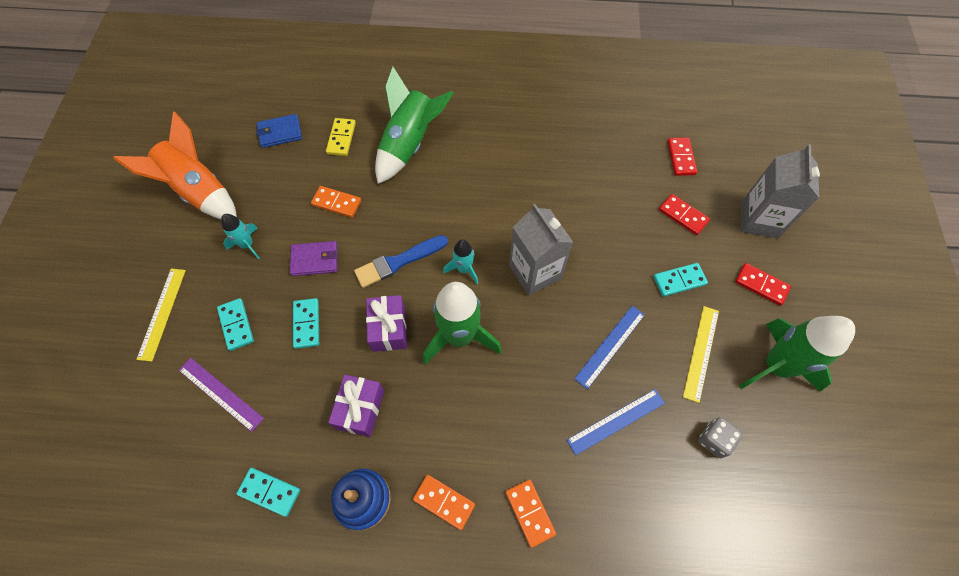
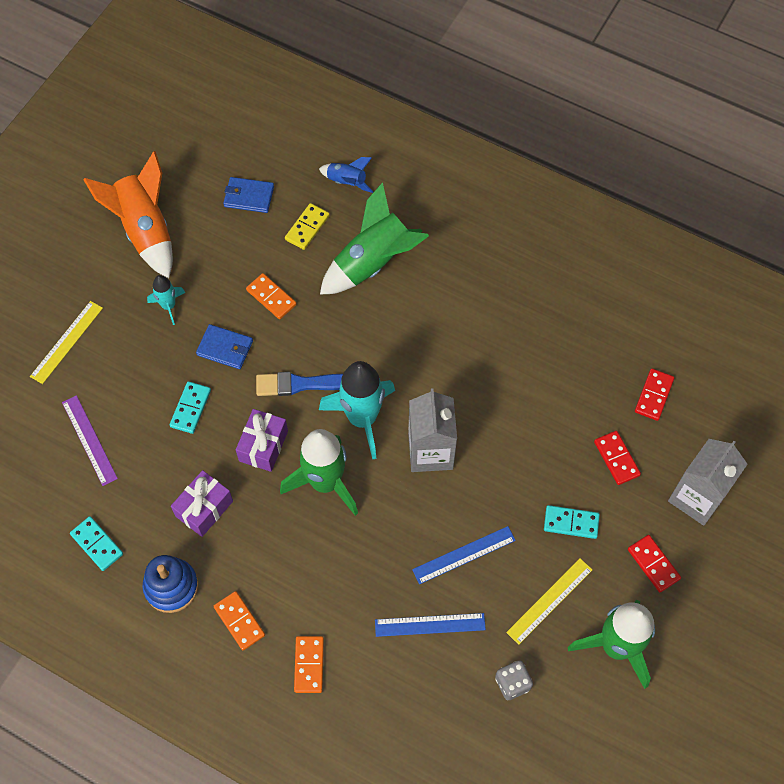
camera: 25 degrees right, 0 degrees up
turquoise domino [217,298,254,351] -> none
purple wallet [290,241,337,276] -> blue wallet [196,324,253,369]
turquoise rocket [443,239,478,284] -> turquoise rocket [319,361,395,460], size x1.97
none -> blue rocket [319,157,373,193]

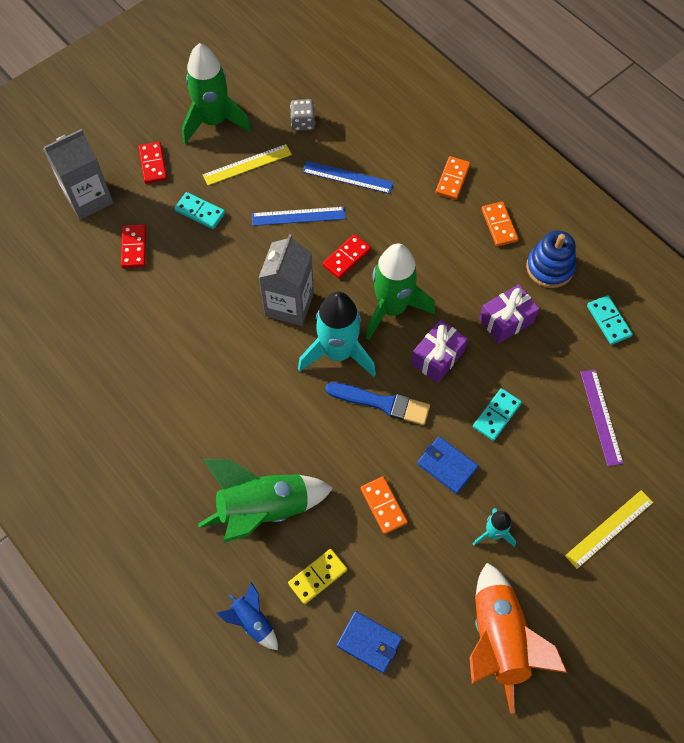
camera: 160 degrees left, 0 degrees up
red domino [635,368,674,421] -> red domino moved to [322,234,371,279]

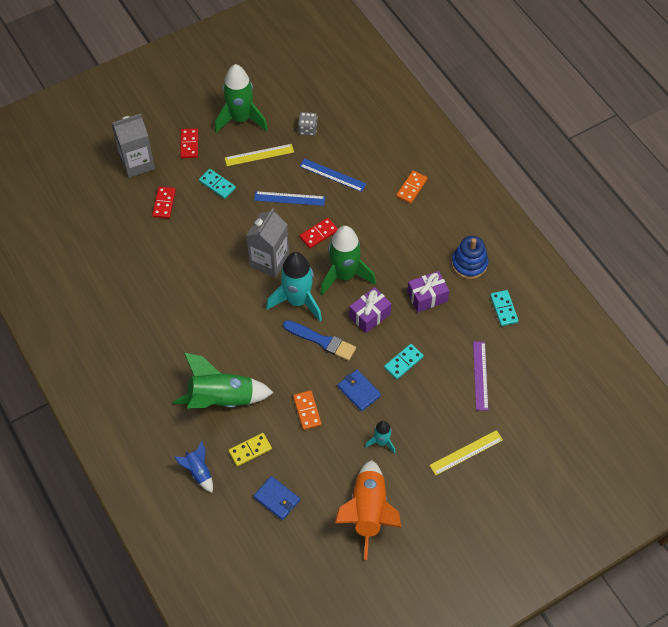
camera: 10 degrees right, 5 degrees down
orange domino [482,202,519,246] -> none

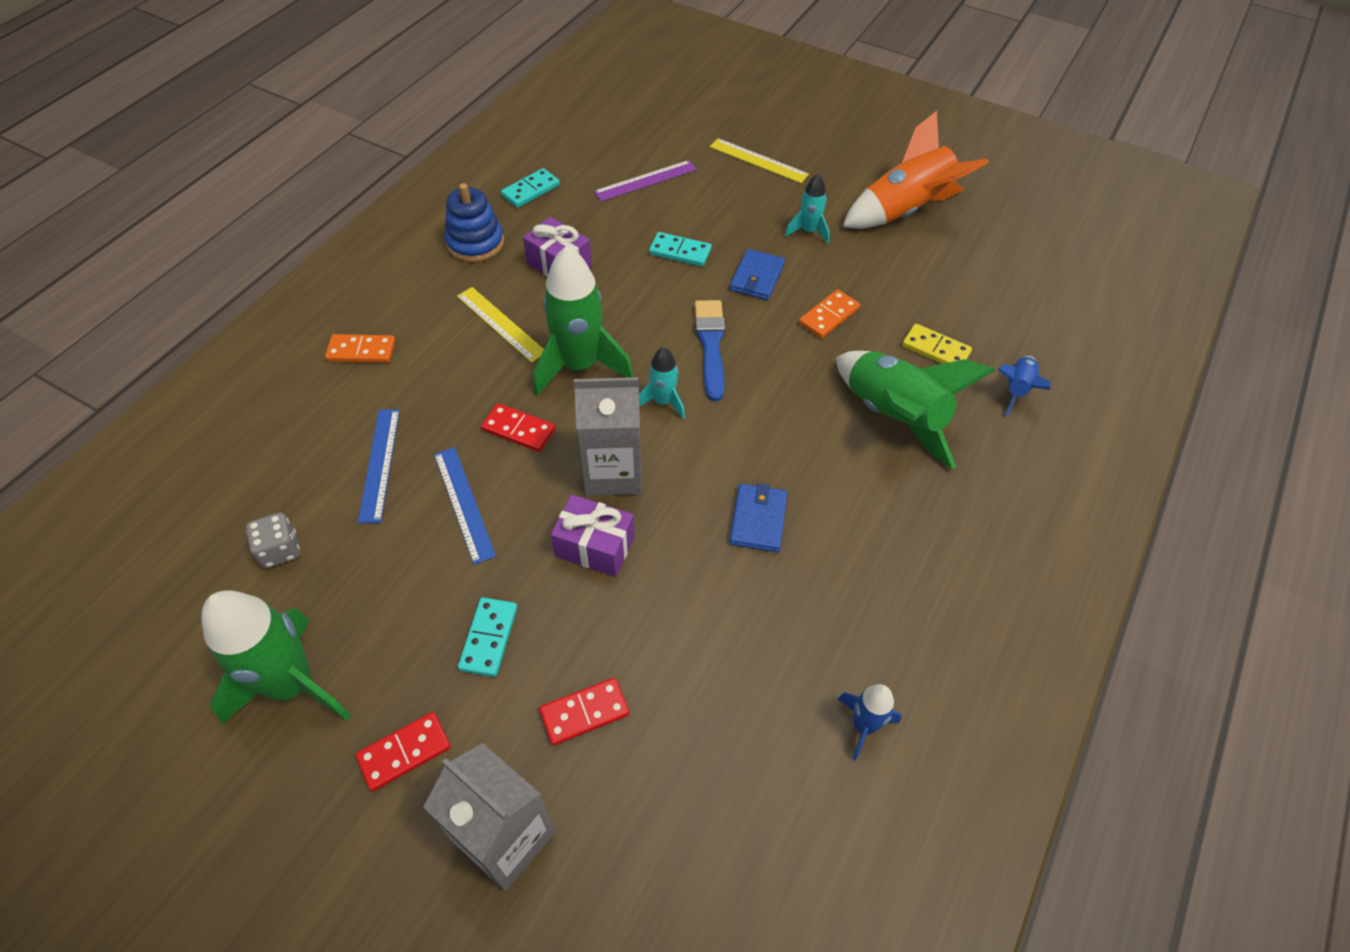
camera: 120 degrees left, 5 degrees down
yellow ruler [225,144,294,166] -> yellow ruler moved to [457,287,544,363]
blue wallet [254,476,300,520] -> blue wallet moved to [729,483,788,552]
turquoise rocket [266,252,322,322] -> turquoise rocket [639,347,685,419], size x0.51
purple gift [349,287,392,333] -> purple gift moved to [551,495,635,577]
none -> blue rocket [838,684,902,761]

